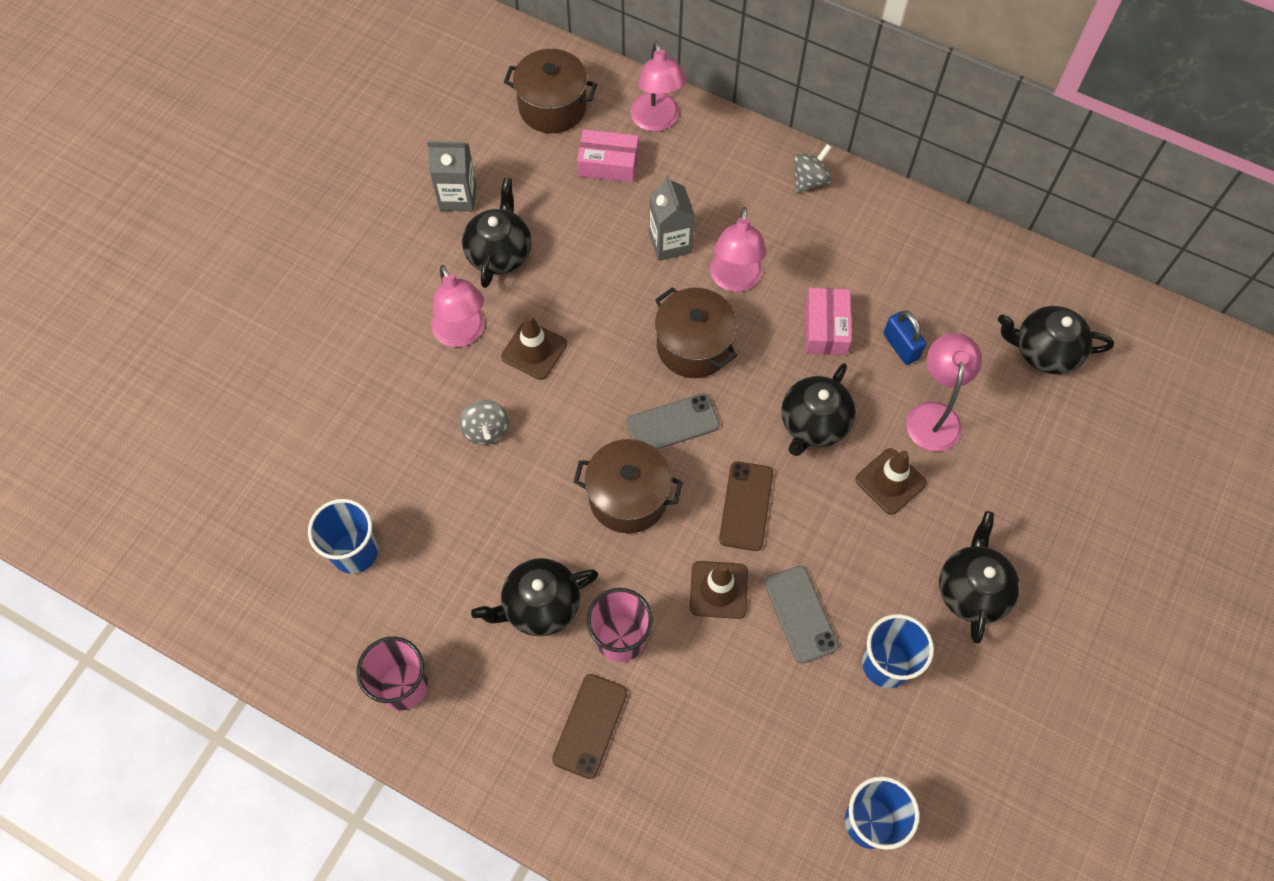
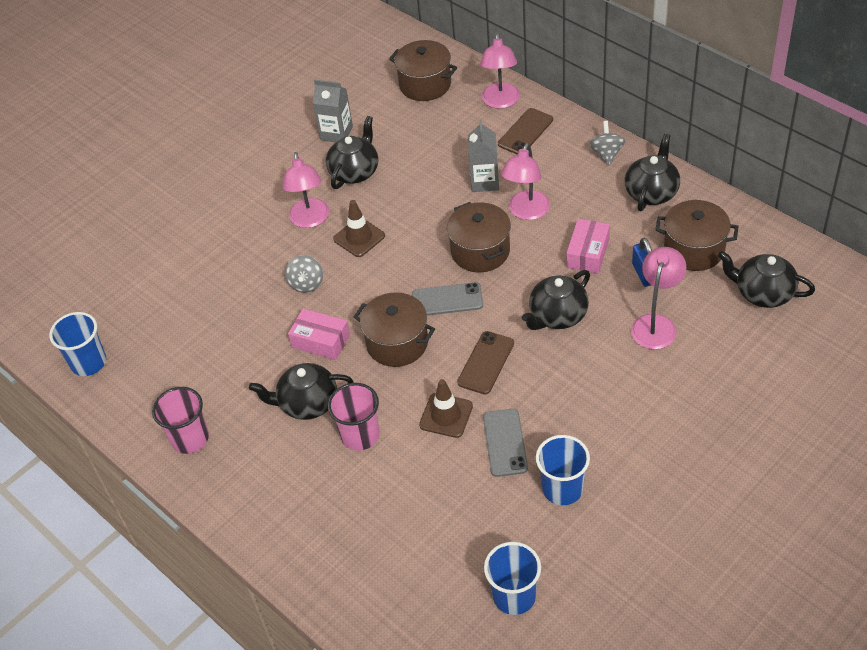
camera: 20 degrees right, 15 degrees down
blue cup [308,499,378,574] -> blue cup moved to [49,312,106,376]
brown phone [552,674,628,779] -> brown phone moved to [498,108,553,155]
pink box [577,129,639,183] -> pink box moved to [288,309,350,360]
grey spinning top [794,144,832,193] -> grey spinning top turned 60 degrees counterclockwise [589,121,625,165]
brown traffic cone [855,448,927,515] -> none
black teapot [939,511,1020,643] -> black teapot moved to [625,134,680,211]
none -> brown pot [655,200,739,271]

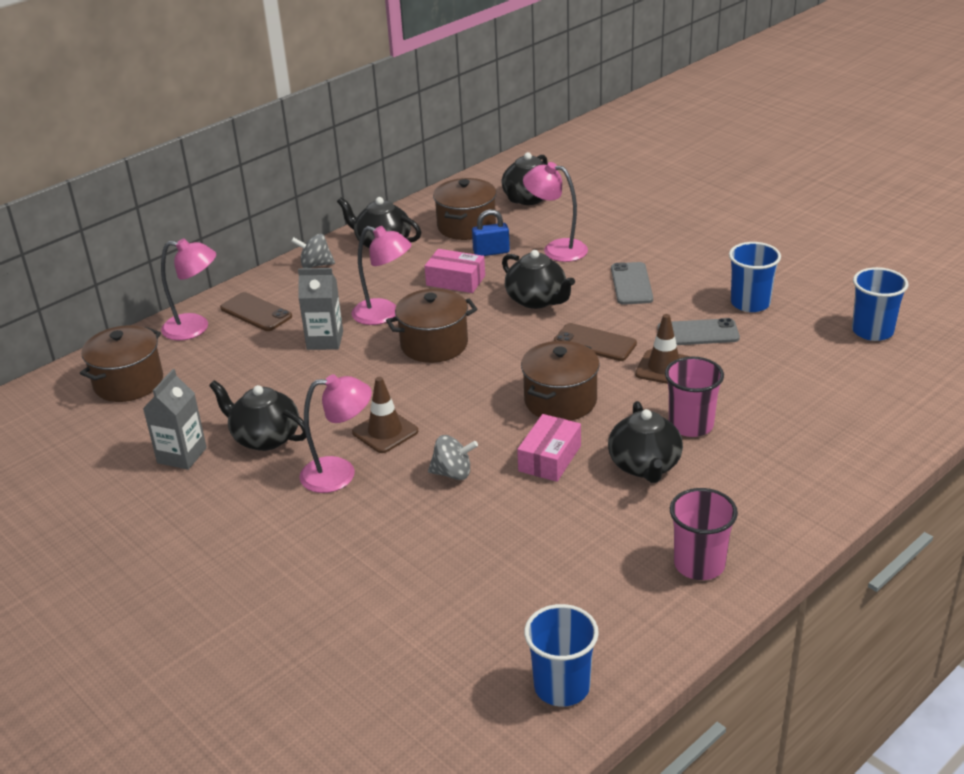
camera: 90 degrees left, 15 degrees down
grey phone [412,282,483,316] -> grey phone moved to [611,262,653,305]

